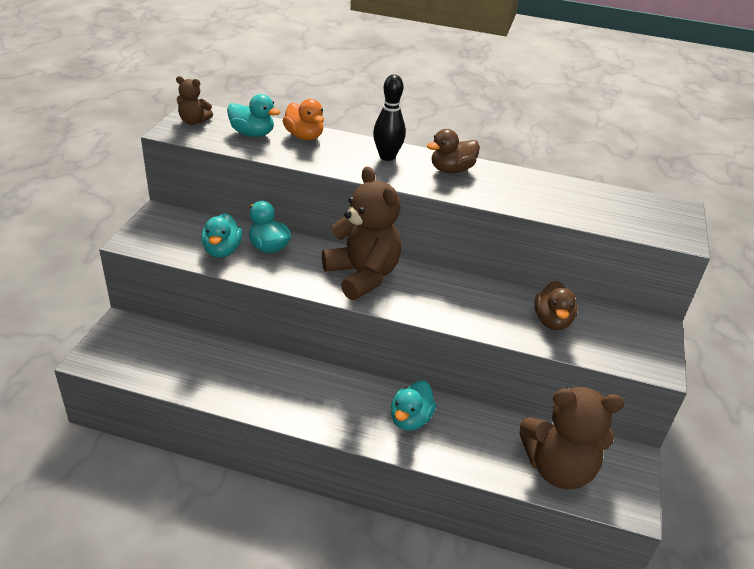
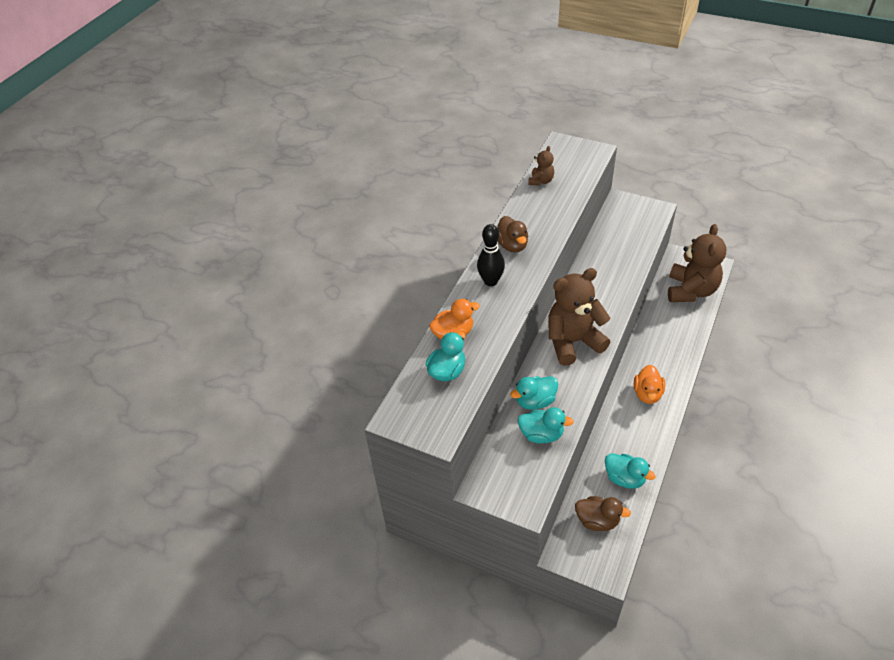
camera: 75 degrees left, 10 degrees up
brown teddy bear [176,76,213,125] -> brown teddy bear moved to [528,146,554,186]
turquoise duck [391,381,436,431] -> turquoise duck moved to [605,453,656,489]
brown duck [534,281,578,330] -> brown duck moved to [575,496,631,531]
none -> orange duck [634,365,665,404]

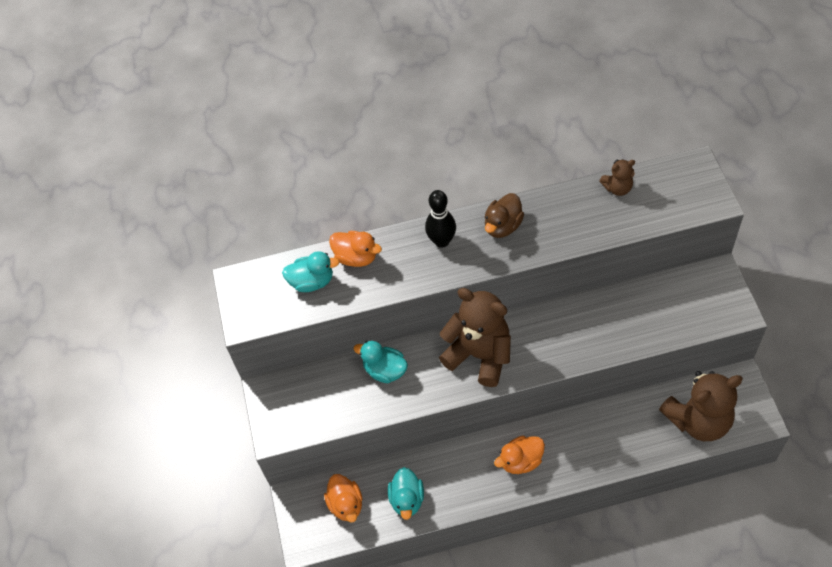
camera: 55 degrees right, 10 degrees up
turquoise duck [517,407,574,444] -> none
brown duck [575,496,631,531] -> orange duck [324,474,362,522]

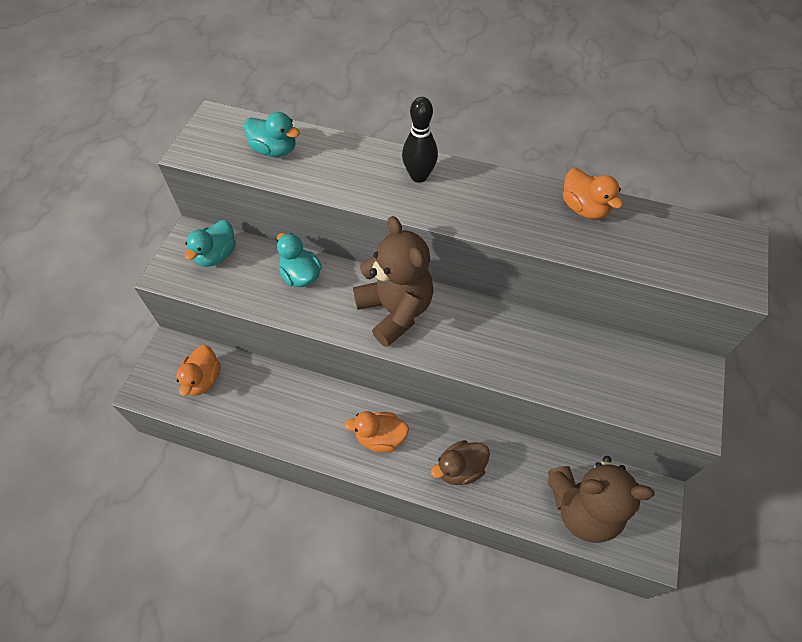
camera: 25 degrees right, 0 degrees up
orange duck [329,231,382,267] -> orange duck moved to [563,168,623,219]
turquoise duck [388,467,424,520] -> turquoise duck moved to [185,220,236,267]
brown duck [485,193,524,238] -> brown duck moved to [431,440,490,485]
brown teddy bear [599,159,635,196] -> none

